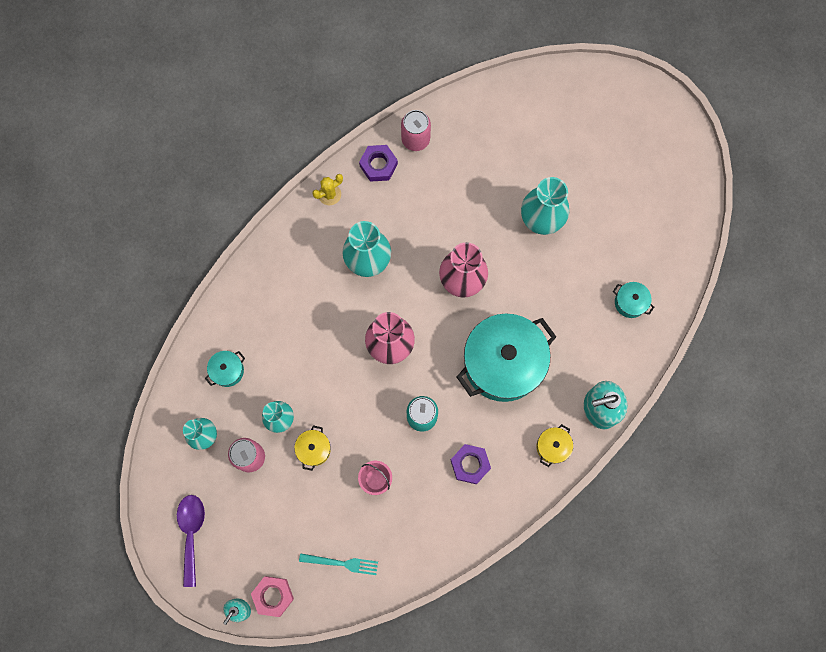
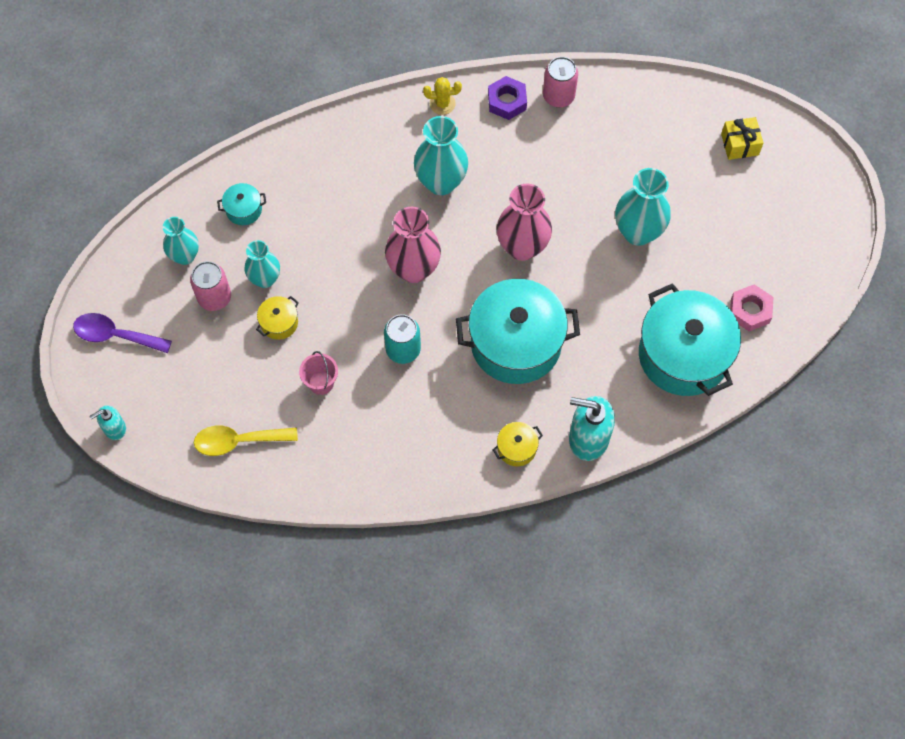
camera: 30 degrees right, 10 degrees down
purple spoon [177,495,205,587] -> purple spoon turned 105 degrees counterclockwise [73,313,172,353]
pink nut [251,576,294,617] -> pink nut moved to [730,285,773,331]
turquoise fork [299,553,378,575] -> yellow spoon [194,426,298,456]
purple nut [451,444,491,484] -> none
turquoise pot [613,282,654,318] -> turquoise pot [639,283,741,396], size x2.40
none -> yellow gift [721,117,764,160]

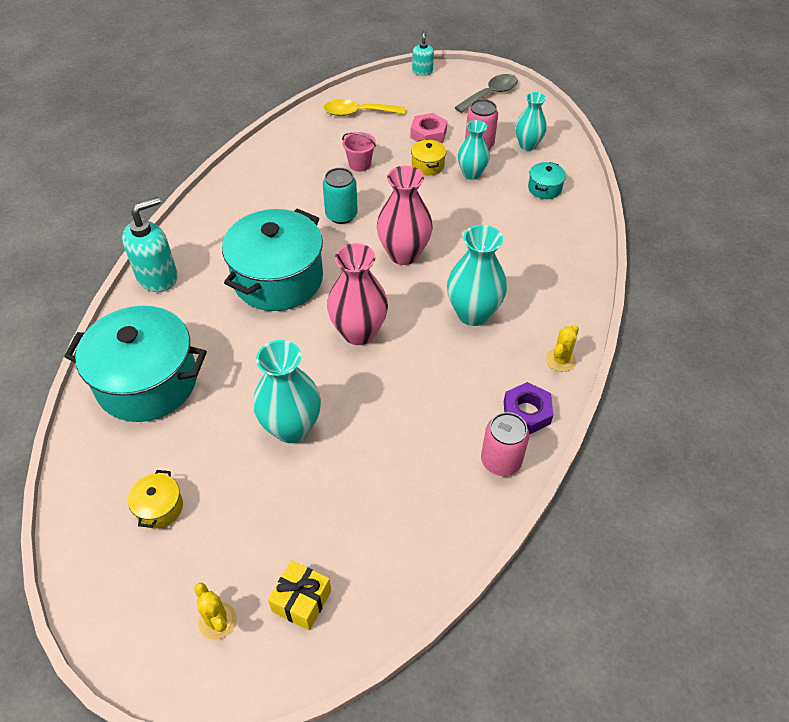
camera: 125 degrees right, 15 degrees down
purple spoon [73,313,172,353] -> grey spoon [454,74,518,113]
yellow spoon [194,426,298,456] -> yellow spoon turned 120 degrees counterclockwise [324,99,405,116]
yellow pot [493,422,543,466] -> yellow pot moved to [128,470,183,529]
pink nut [730,285,773,331] -> pink nut moved to [410,113,447,143]
none -> yellow cactus [194,583,237,640]

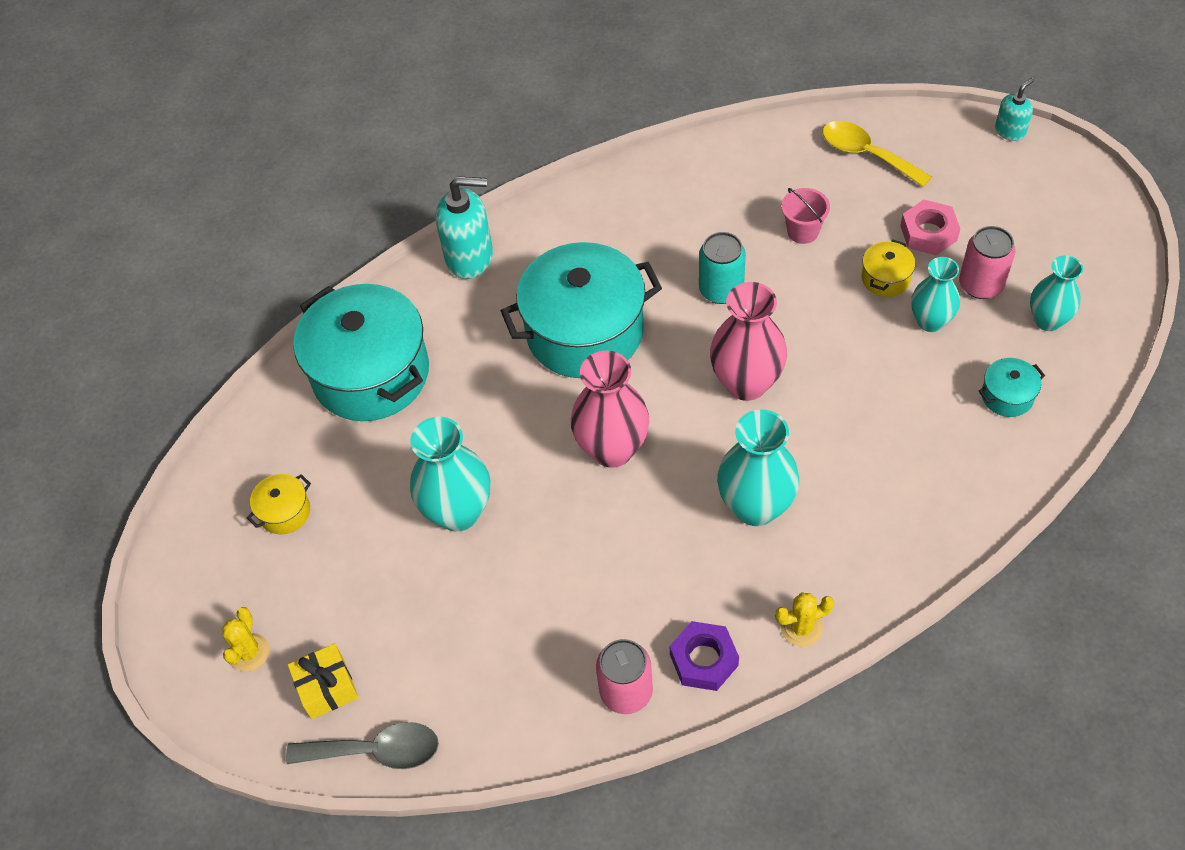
camera: 45 degrees right, 5 degrees up
grey spoon [454,74,518,113] -> grey spoon moved to [286,722,439,769]

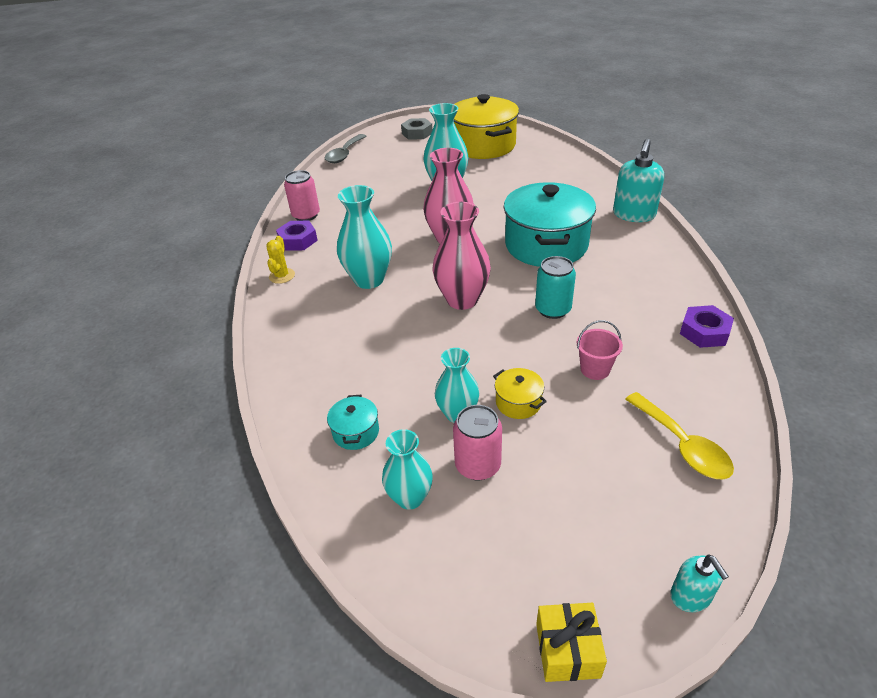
camera: 110 degrees right, 15 degrees down
yellow cactus [222,607,269,671] -> grey nut [401,118,433,140]
yellow pot [247,474,311,534] -> yellow pot [454,94,519,159], size x2.40
yellow gift [288,643,359,719] -> yellow gift moved to [536,603,607,682]
turquoise pot [293,284,429,421] -> none
yellow spoon [822,121,932,187] -> yellow spoon turned 90 degrees clockwise [625,392,734,479]
pink nut [900,200,960,256] -> none
none -> purple nut [680,305,734,348]

